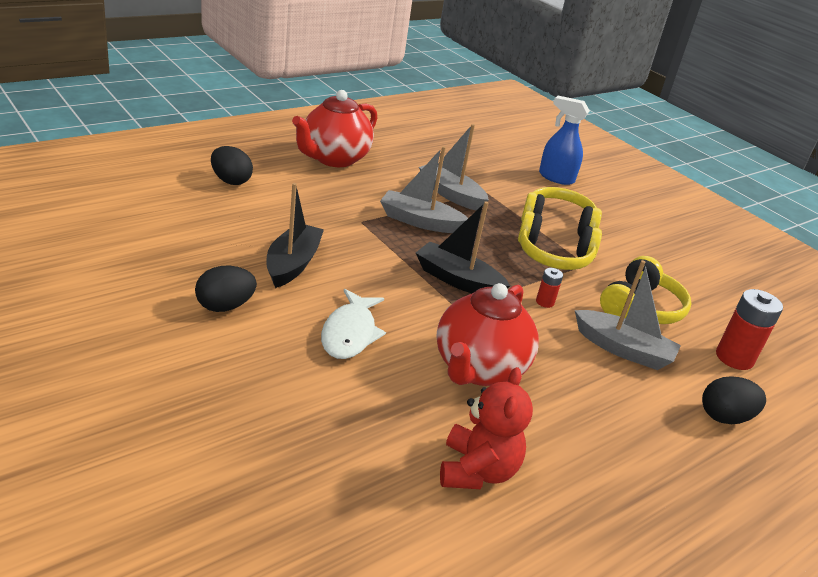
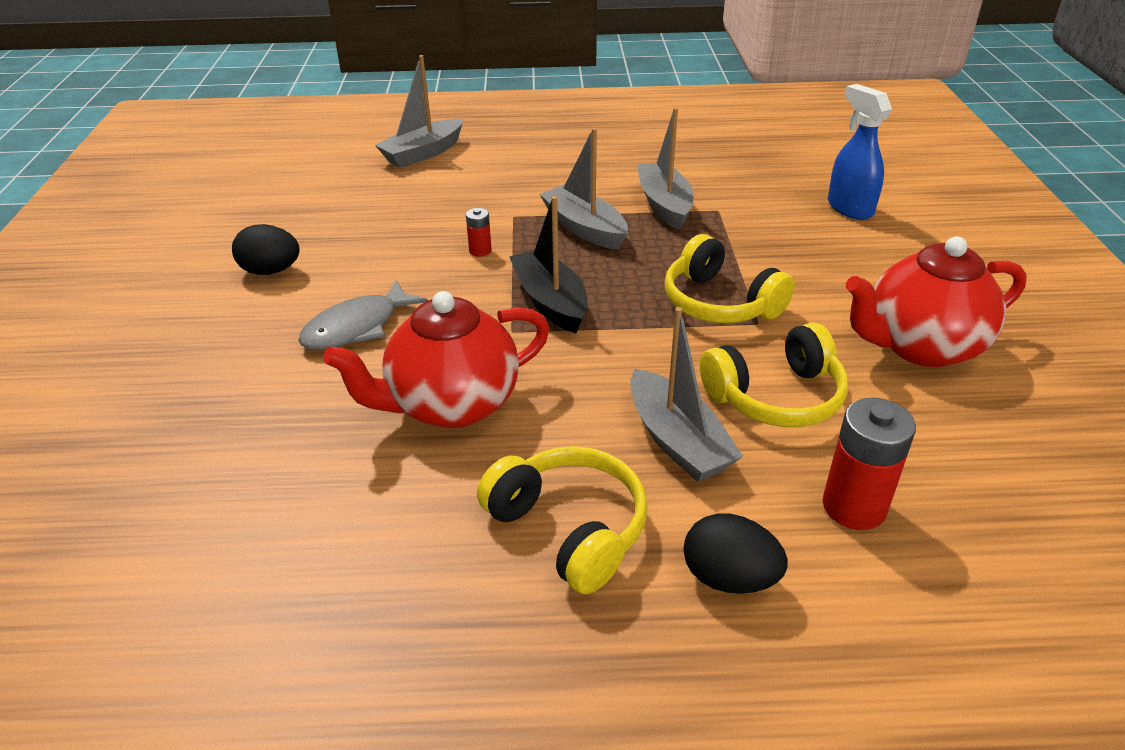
camera: 40 degrees right, 5 degrees up
black egg [211,146,253,185] -> grey boat [375,55,464,168]
black boat [266,183,324,288] -> none
red teapot [292,90,377,167] -> red teapot moved to [846,236,1027,367]
white fish [321,289,386,359] -> grey fish [298,280,428,350]
red teddy bear [440,367,533,489] -> none
yellow headphones [521,187,602,236] -> yellow headphones moved to [477,446,648,594]
red battery [536,268,563,308] -> red battery moved to [466,208,492,257]

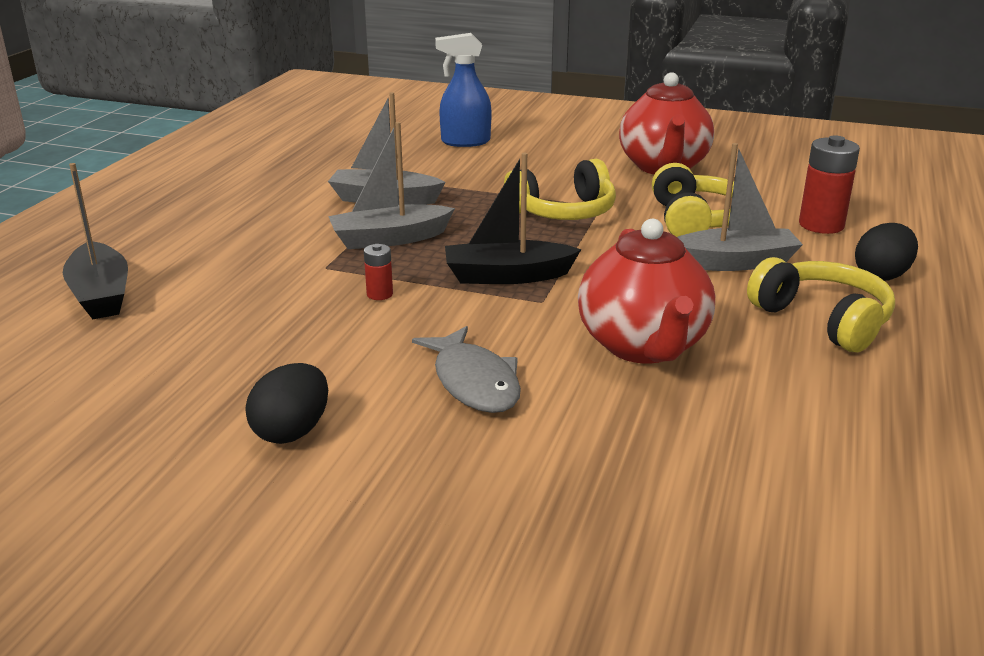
camera: 70 degrees left, 10 degrees down
grey boat [375,55,464,168] -> black boat [63,163,128,319]
yellow headphones [477,446,648,594] -> yellow headphones turned 75 degrees clockwise [747,257,895,352]

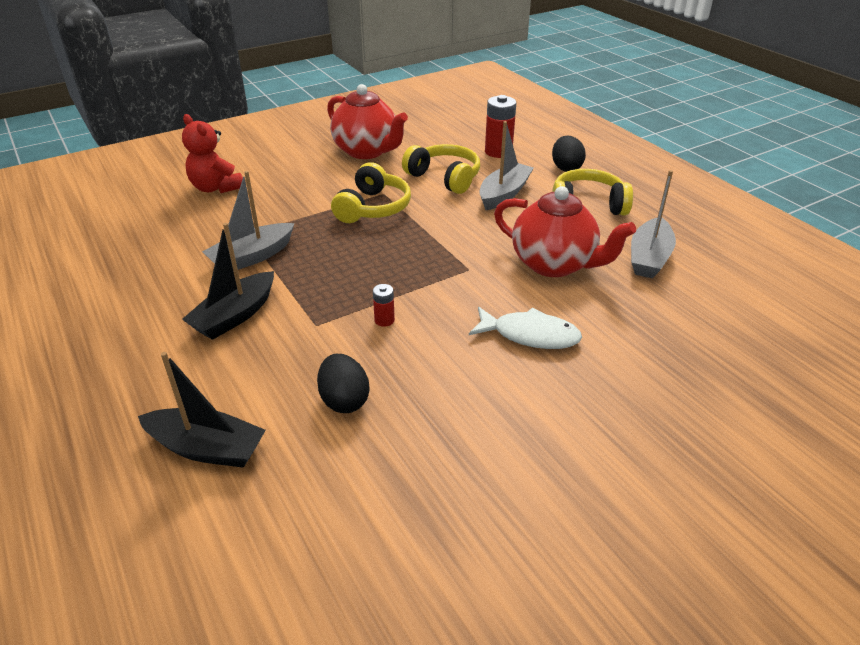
camera: 50 degrees left, 10 degrees up
black egg [245,363,328,444] -> black egg moved to [317,354,369,413]
grey boat [328,122,455,249] -> grey boat moved to [631,170,676,278]
grey fish [412,326,521,413] -> white fish [469,307,582,349]
blue spray bottle [435,33,492,147] -> red teddy bear [182,114,243,193]
black boat [445,153,581,284] -> black boat moved to [182,223,274,340]

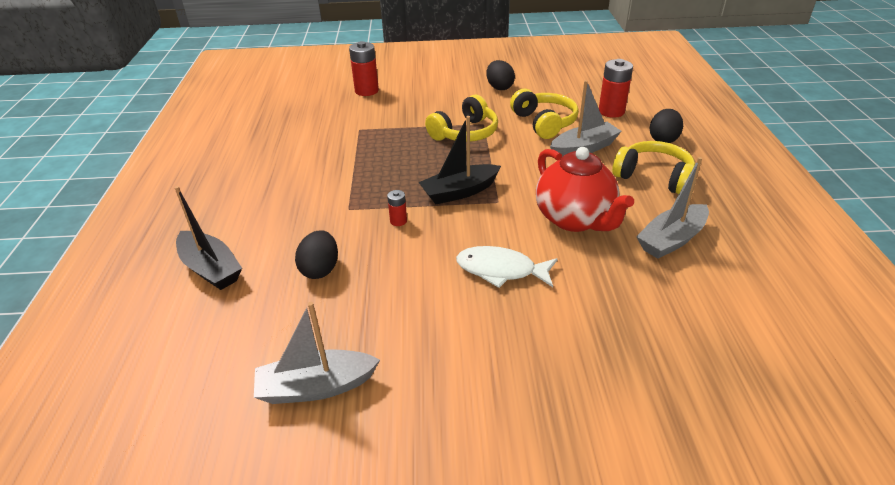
camera: 30 degrees right, 0 degrees up
red teddy bear [182,114,243,193] -> red battery [349,41,379,96]
black boat [182,223,274,340] -> black boat moved to [419,116,501,204]
grey boat [202,171,294,270] -> grey boat moved to [254,302,380,404]
red teapot [327,84,408,159] -> black egg [486,60,515,90]
white fish [469,307,582,349] -> white fish turned 150 degrees clockwise [456,246,557,288]

